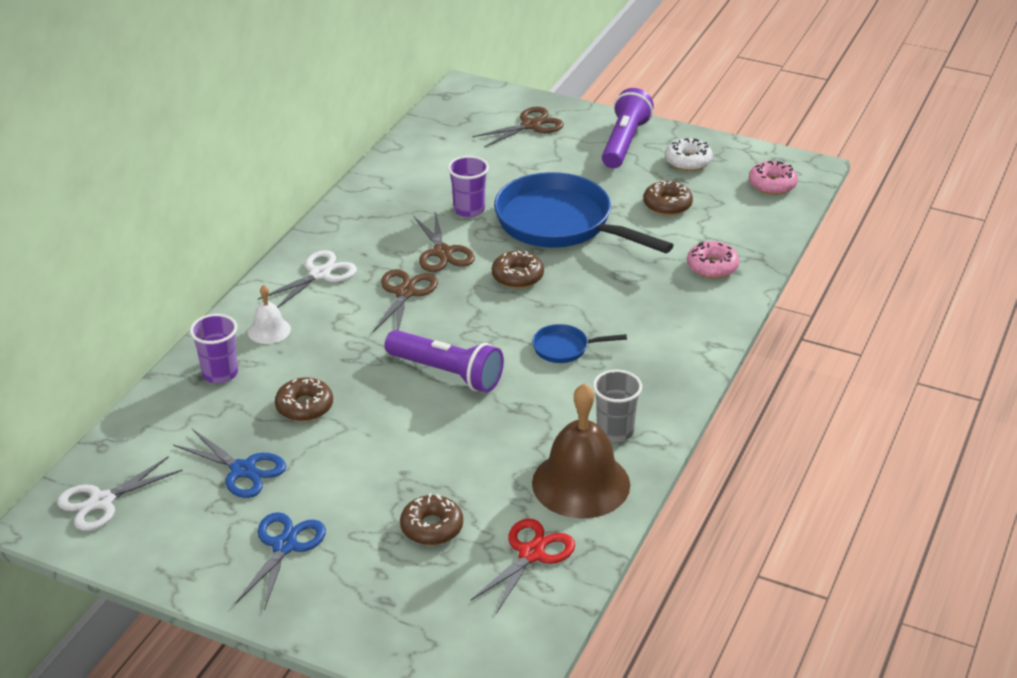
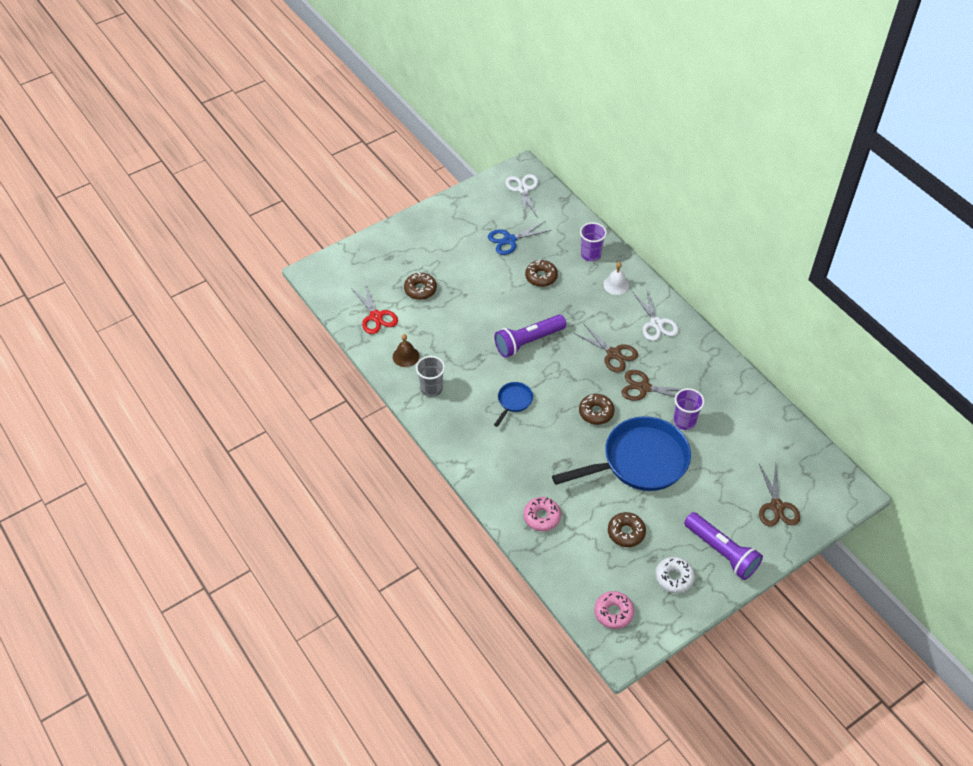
camera: 120 degrees right, 15 degrees up
blue scissors [236,512,326,611] -> none
brown bell [532,383,630,519] -> brown bell [393,334,419,367], size x0.49

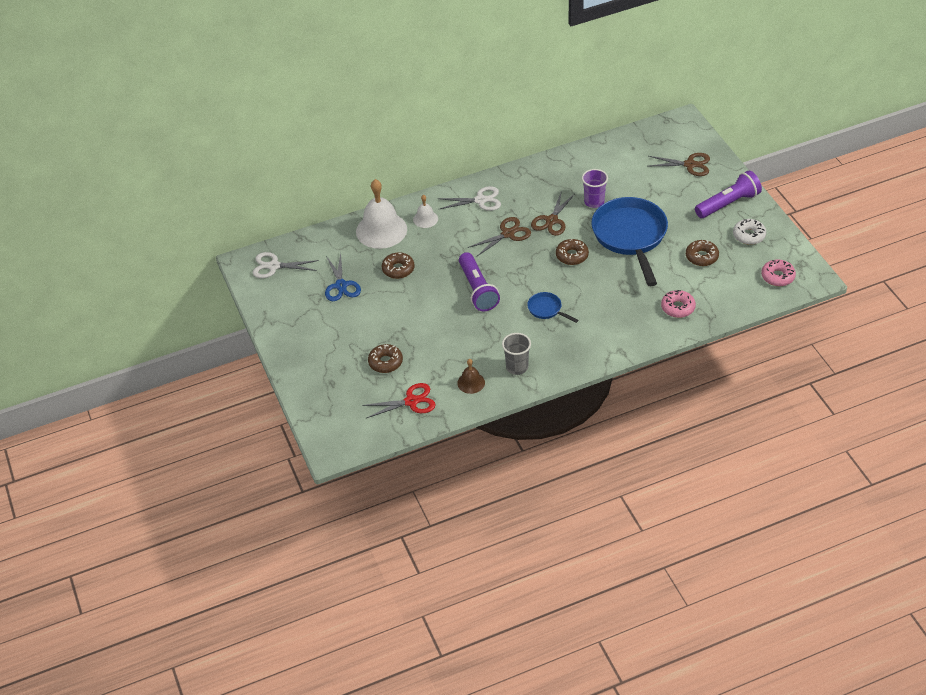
camera: 75 degrees left, 5 degrees down
purple cup [580,222,607,261] -> white bell [356,179,407,249]

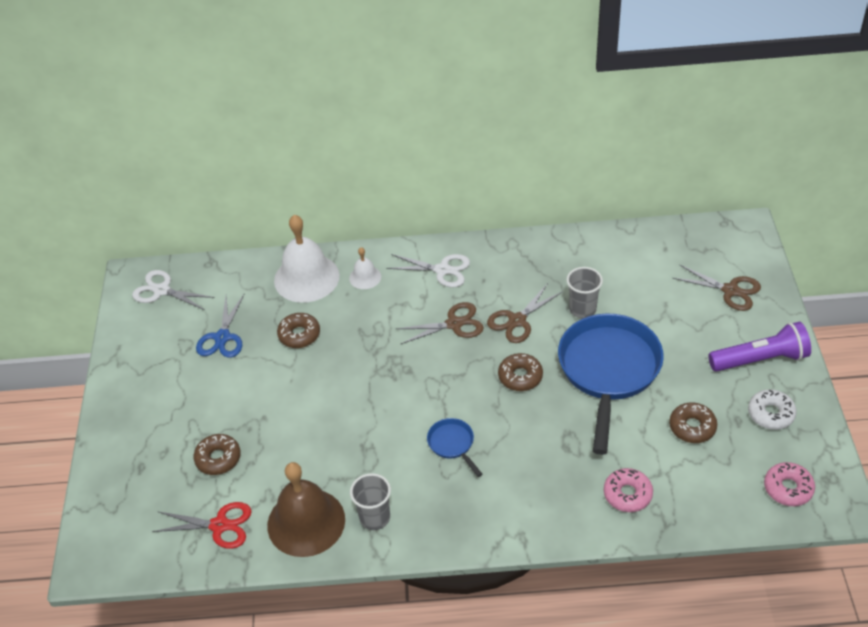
camera: 20 degrees right, 0 degrees up
brown bell [457,359,485,394] -> brown bell [267,462,345,557], size x2.05
purple flashlight [459,252,500,311] -> none
purple cup [582,169,608,208] -> grey cup [567,267,603,318]

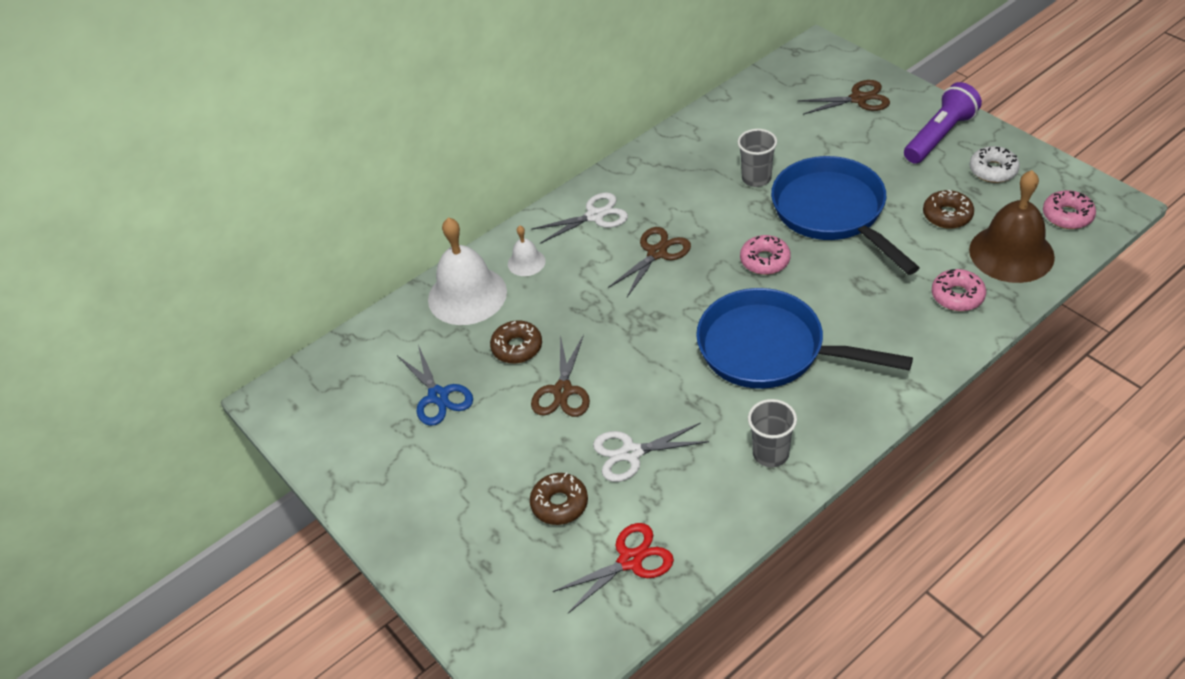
camera: 35 degrees left, 0 degrees up
white scissors [132,270,215,310] -> white scissors moved to [593,423,709,482]
brown bell [267,462,345,557] -> brown bell moved to [969,170,1055,283]
blue pan [427,418,482,477] -> blue pan [696,288,913,389], size x2.32
brown scissors [487,283,563,343] -> brown scissors moved to [531,334,590,417]
brown donut [498,353,543,391] -> pink donut [740,235,791,275]

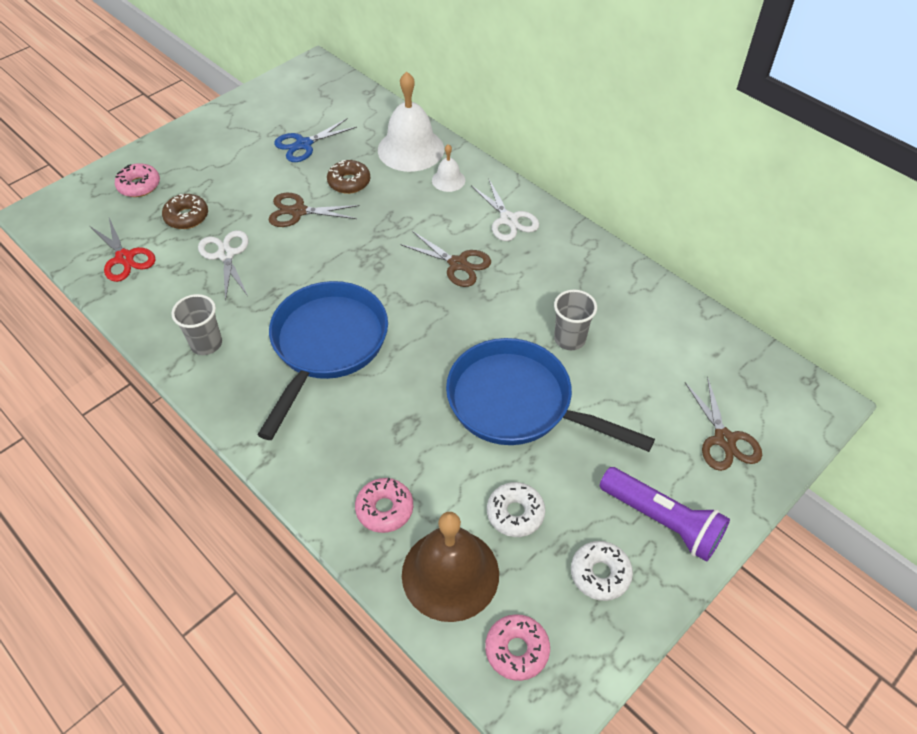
camera: 80 degrees right, 5 degrees up
pink donut [740,235,791,275] -> pink donut moved to [115,163,160,197]
blue pan [771,156,920,275] -> blue pan turned 120 degrees counterclockwise [446,338,655,452]
brown donut [923,190,974,229] -> white donut [487,482,545,537]

